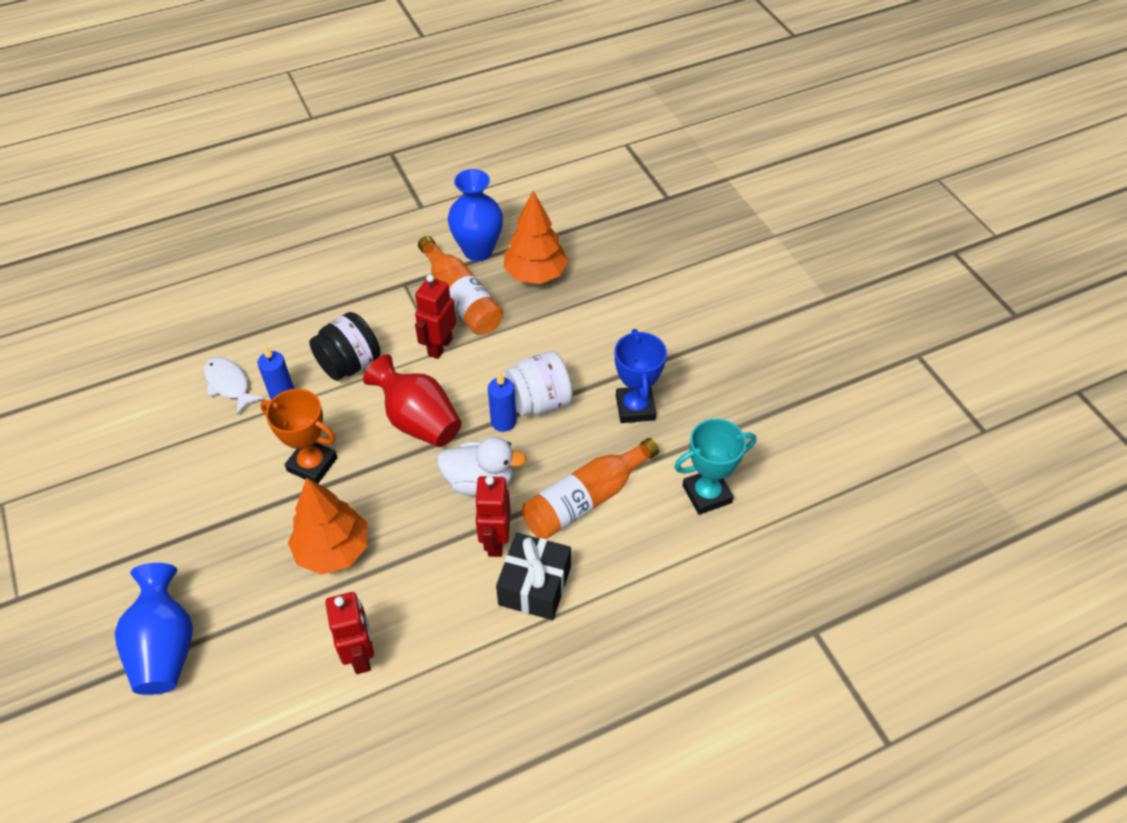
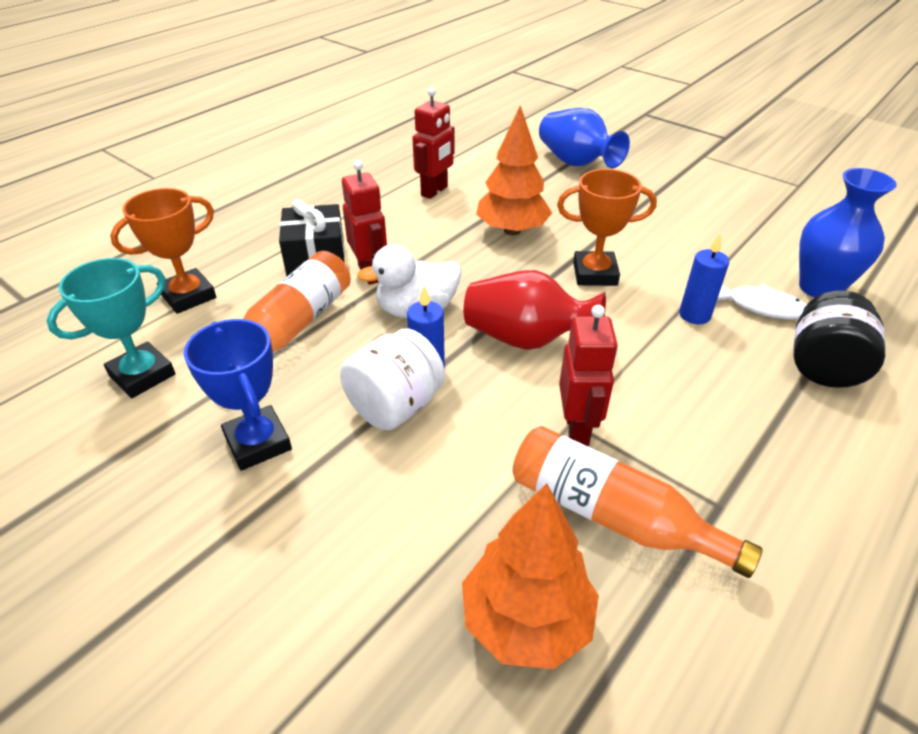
camera: 155 degrees right, 10 degrees down
black jar [309,312,381,381] -> black jar moved to [793,291,886,388]
red robot [325,592,374,674] -> red robot turned 105 degrees counterclockwise [412,87,455,199]
blue vase [448,169,503,261] -> blue vase moved to [799,168,897,298]
none -> orange trophy [110,188,216,314]

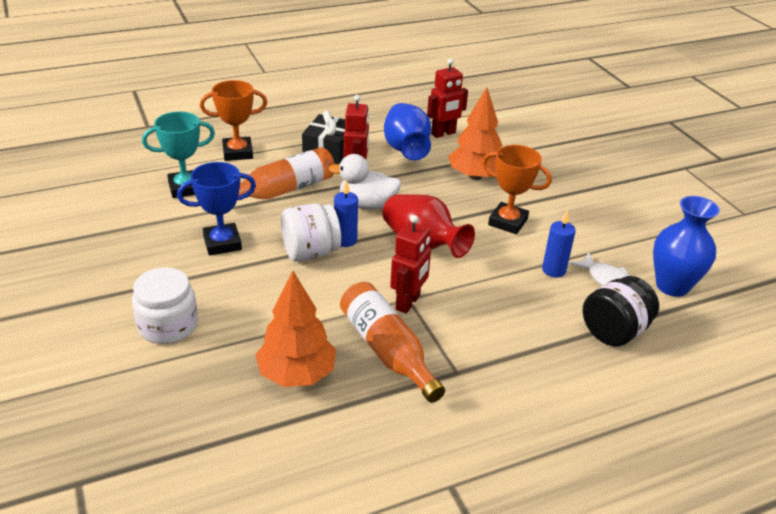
camera: 25 degrees right, 5 degrees down
blue trophy [184,319,292,471] -> blue trophy turned 75 degrees clockwise [177,162,256,256]
blue vase [539,108,630,168] -> blue vase moved to [384,103,431,160]
none -> white jar [132,267,198,344]

